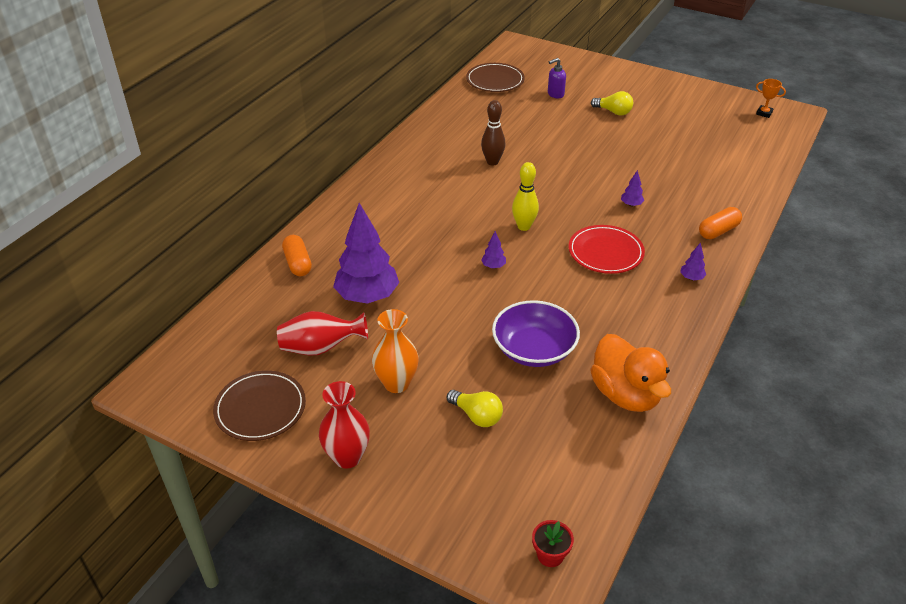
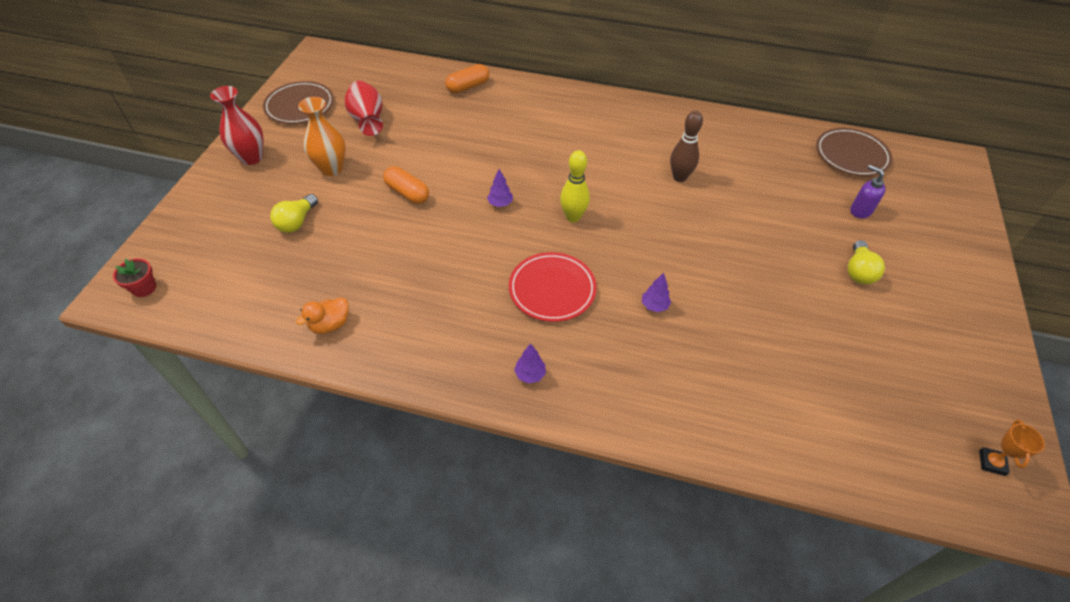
camera: 75 degrees right, 10 degrees up
purple tree [333,203,399,304] -> none
purple bowl [492,300,580,367] -> none
orange duck [590,334,671,412] -> orange duck [296,297,349,334], size x0.51
orange capsule [699,207,742,239] -> orange capsule moved to [383,166,429,204]

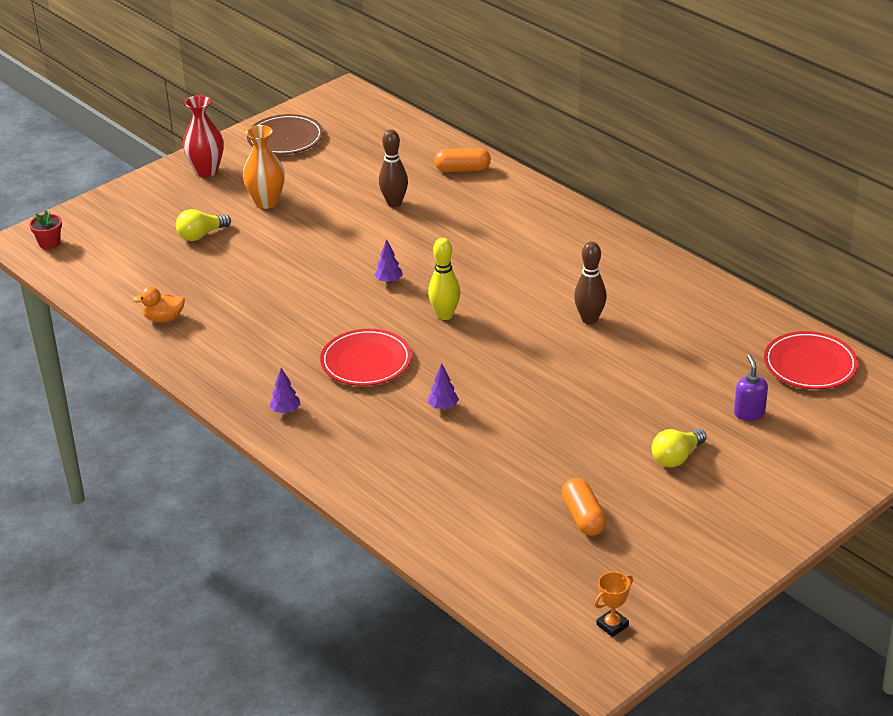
camera: 35 degrees right, 15 degrees down
red vase [345,80,383,136] -> none
orange capsule [383,166,429,204] -> orange capsule moved to [562,478,607,536]
brown plate [816,128,892,176] -> red plate [764,331,858,389]
none -> brown bowling pin [379,129,408,207]

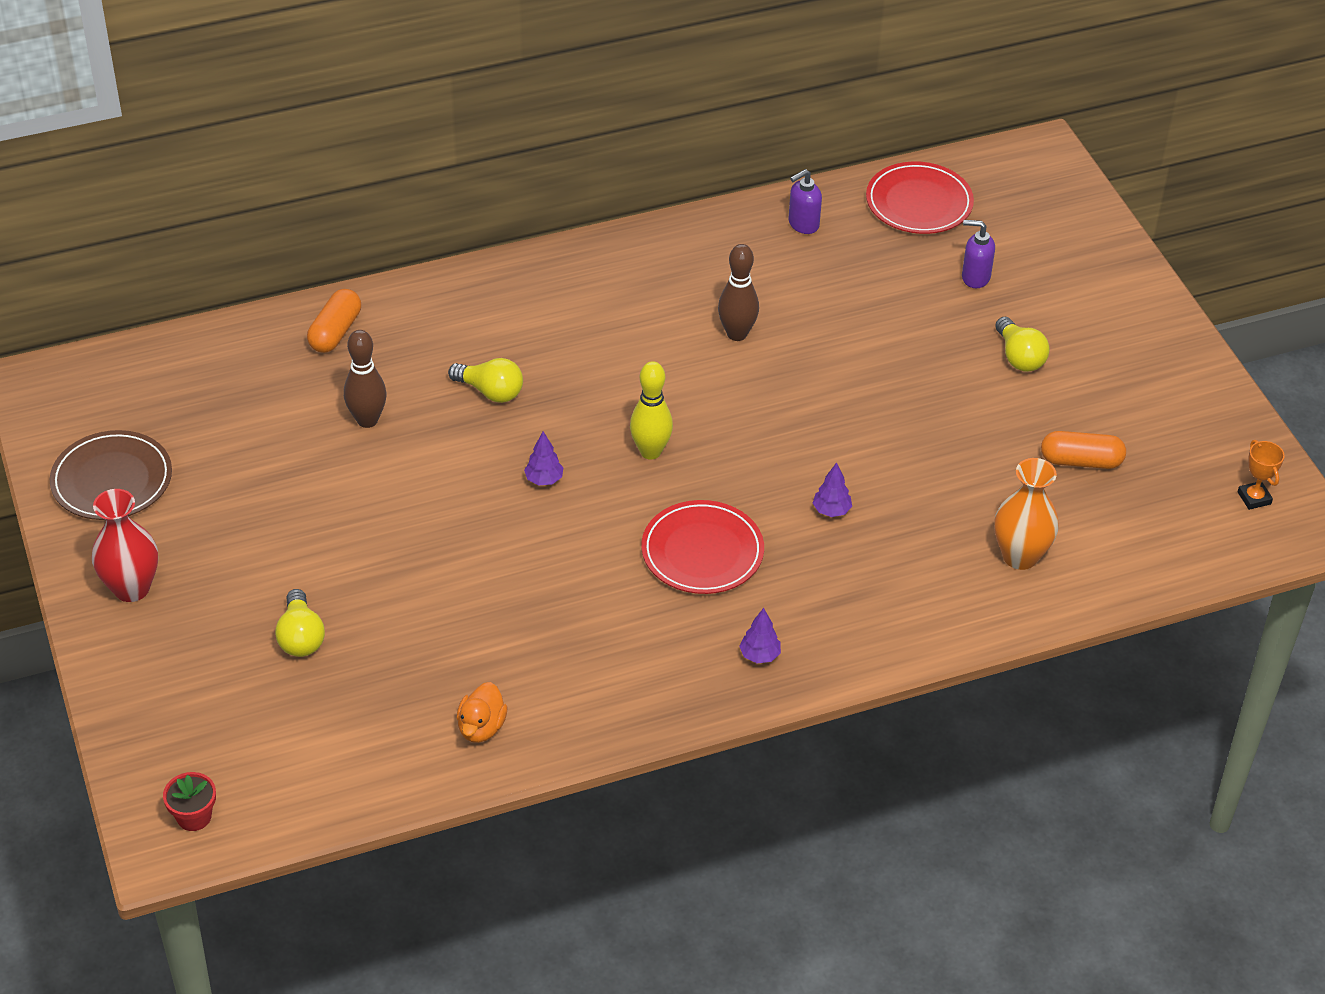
camera: 70 degrees left, 10 degrees up
orange vase [243,125,285,209] -> orange vase moved to [994,458,1059,570]
none -> yellow light bulb [448,358,523,403]
none -> purple soap dispenser [788,169,822,234]

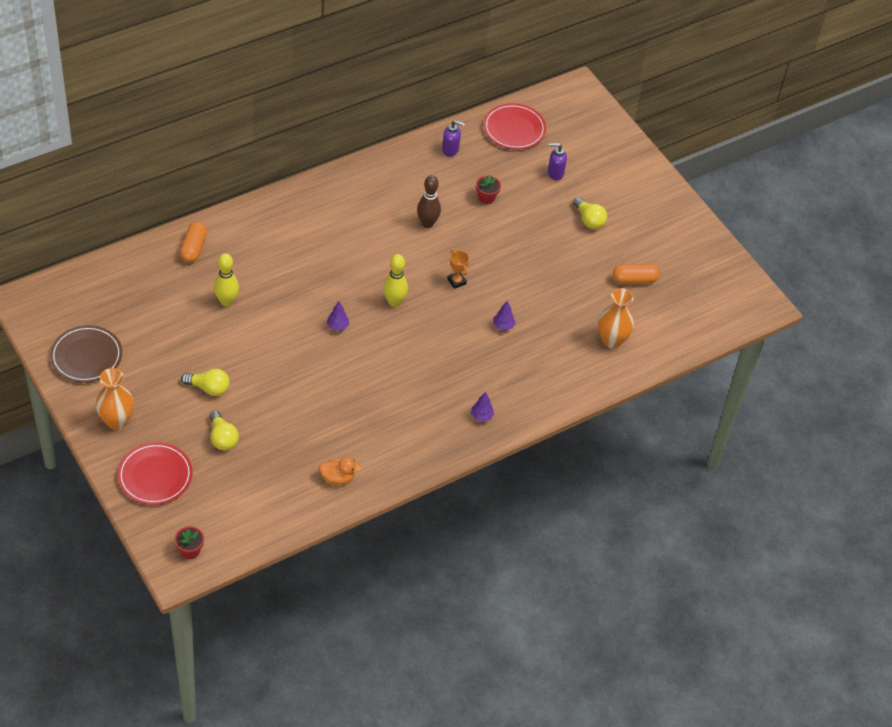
camera: 15 degrees left, 5 degrees up
red vase [92,489,158,602] -> orange vase [96,368,134,430]
brown bowling pin [344,330,387,428] -> yellow bowling pin [214,253,239,307]
yellow light bulb [448,358,523,403] -> yellow light bulb moved to [181,369,230,396]
orange duck [457,682,508,743] -> orange duck turned 90 degrees counterclockwise [319,457,362,485]
red plate [641,500,764,594] -> red plate moved to [117,442,193,505]
purple soap dispenser [788,169,822,234] -> purple soap dispenser turned 120 degrees counterclockwise [442,120,465,157]
orange trophy [1238,440,1285,510] -> orange trophy moved to [447,250,469,289]
none -> red flower pot [476,175,501,204]

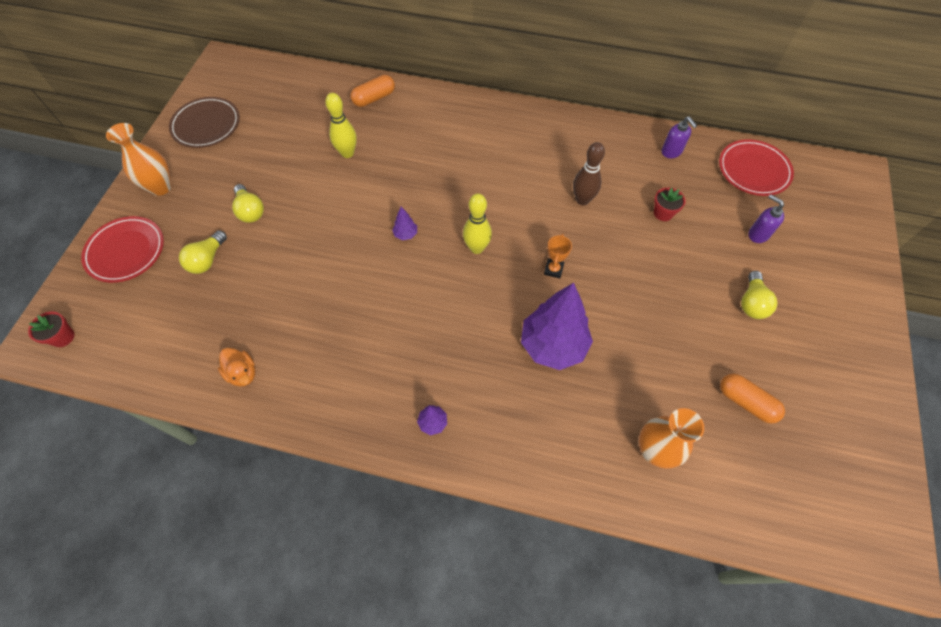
camera: 50 degrees right, 10 degrees up
purple tree [493,301,516,331] -> purple tree [521,283,593,370], size x2.47

